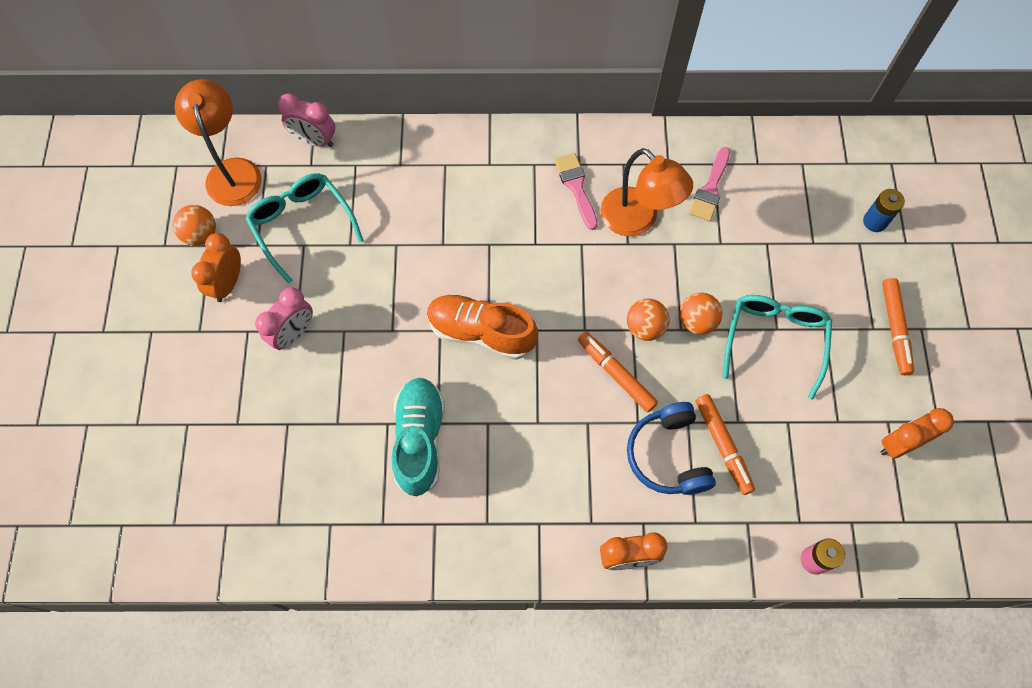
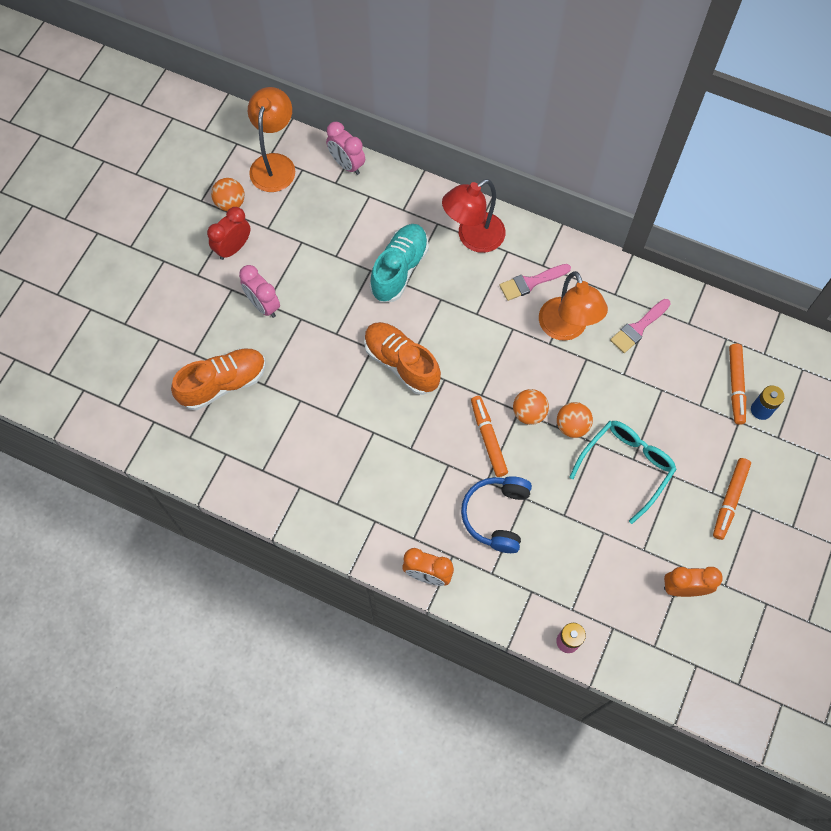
camera: 25 degrees right, 0 degrees up
orange clock [191,233,241,302] -> red clock [207,207,251,260]
turquoise glasses [246,173,364,284] -> none
pink clock [255,287,313,350] -> pink clock turned 75 degrees clockwise [239,265,280,318]
turquoise shoe [392,378,445,497] -> turquoise shoe moved to [370,224,429,302]
pink brush [554,153,598,230] -> pink brush turned 120 degrees counterclockwise [500,264,571,301]
orange marker [696,394,755,495] -> orange marker moved to [729,344,746,425]
none -> orange shoe [171,348,266,410]
none -> red lamp [442,179,505,253]

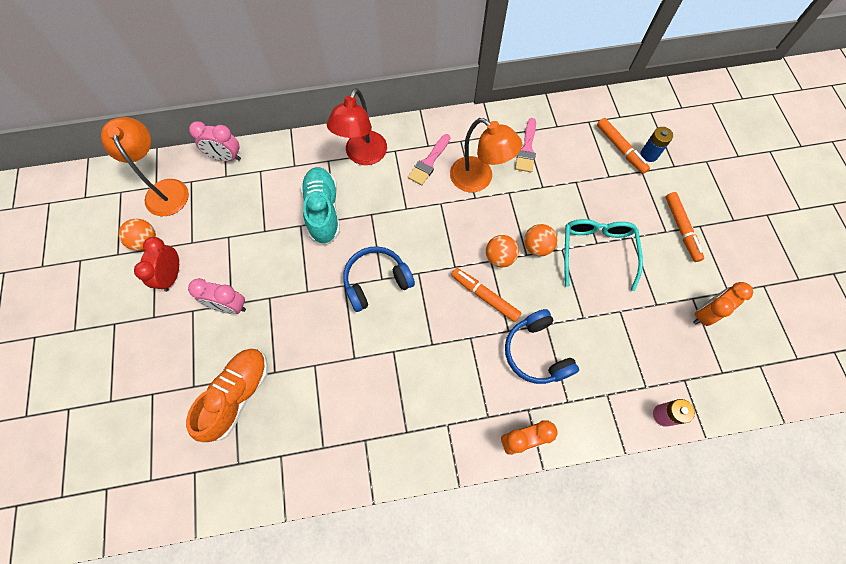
camera: 35 degrees left, 0 degrees up
orange shoe [364,322,441,395] -> blue headphones [343,246,415,312]

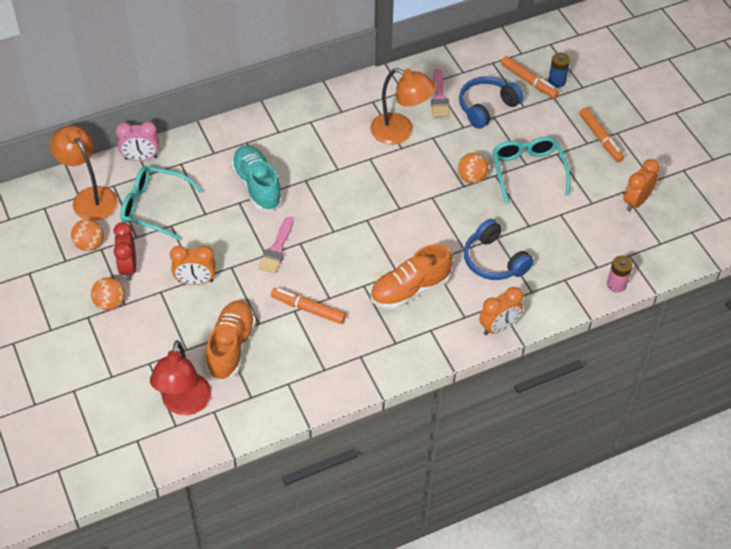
camera: 15 degrees left, 15 degrees down
pink clock [188,278,246,314] -> orange clock [170,246,216,285]
red lamp [327,88,387,165] -> red lamp moved to [150,340,211,415]
blue headphones [343,246,415,312] -> blue headphones moved to [459,76,523,129]
pink brush [408,134,450,185] -> pink brush moved to [258,217,293,273]
orange marker [451,268,521,322] -> orange marker moved to [271,288,346,324]
orange ball [486,235,519,267] -> orange ball moved to [91,277,125,310]
none -> turquoise glasses [120,166,203,240]
none -> orange shoe [370,244,453,309]

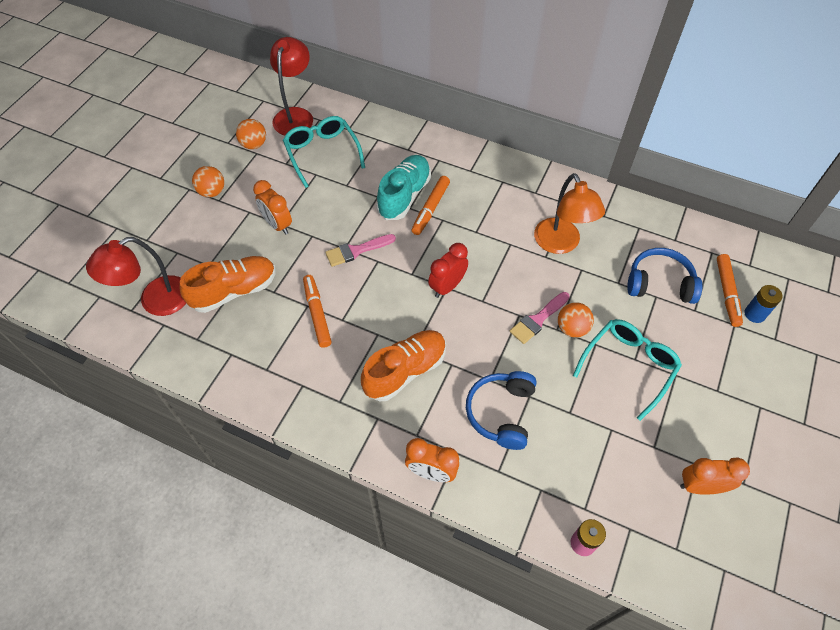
camera: 50 degrees right, 5 degrees up
orange lamp [50,125,118,221] -> red lamp [270,37,313,135]
red clock [113,222,136,281] -> red clock moved to [428,243,468,298]
pink clock [115,121,159,161] -> none
orange shoe [370,244,453,309] -> orange shoe turned 120 degrees clockwise [361,330,446,401]
pink brush [431,69,450,117] -> pink brush moved to [510,292,570,344]
orange marker [579,107,624,162] -> orange marker moved to [412,176,450,235]

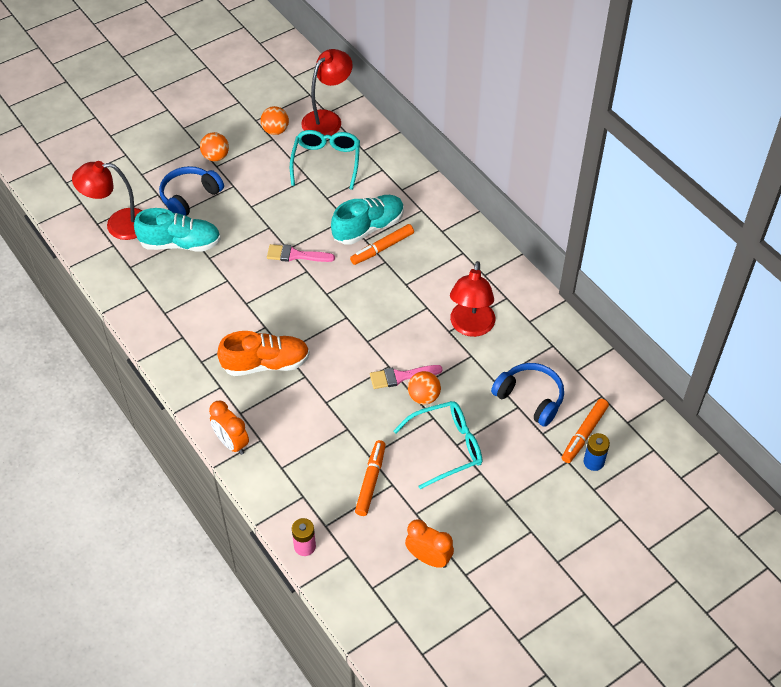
camera: 30 degrees right, 5 degrees down
orange shoe [179,256,276,313] -> turquoise shoe [134,208,221,251]
orange clock [253,180,292,235] -> none
orange marker [303,275,331,348] -> orange marker moved to [355,440,386,516]
red clock [428,243,468,298] -> none
blue headphones [466,371,537,450] -> blue headphones moved to [159,166,224,216]
orange lamp [534,173,605,254] -> red lamp [450,261,496,337]

